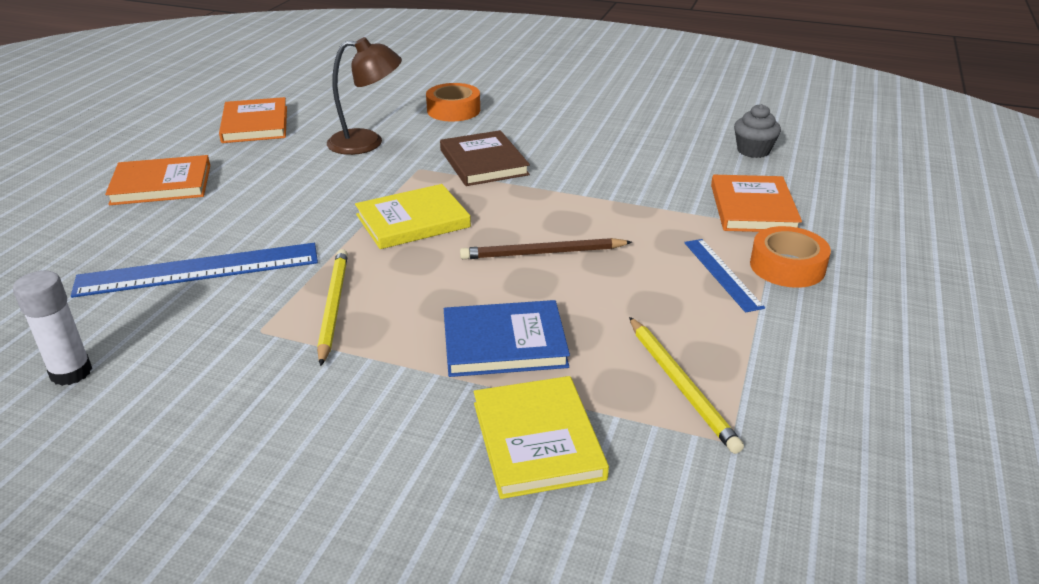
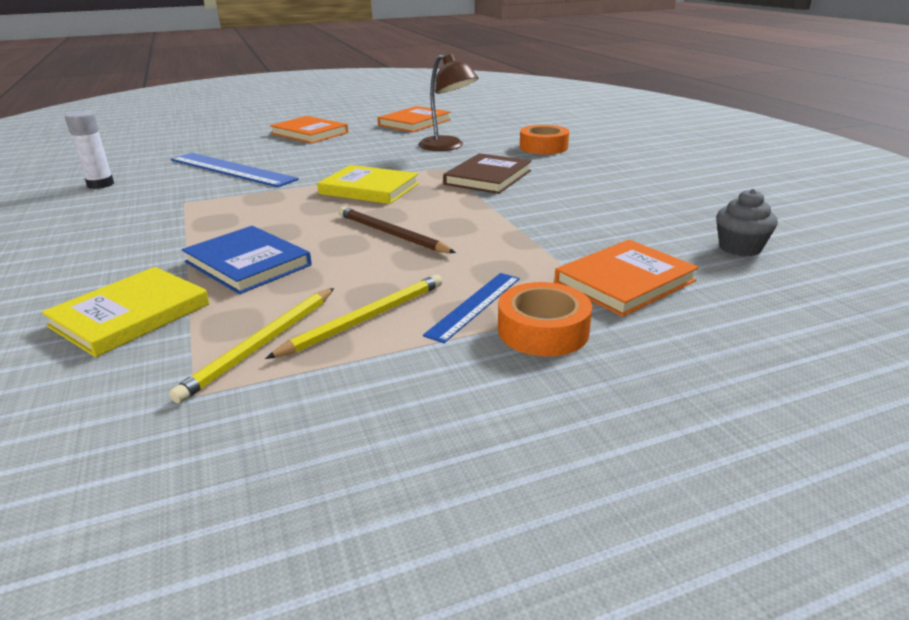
camera: 50 degrees right, 5 degrees down
yellow pencil [317,249,348,366] -> yellow pencil moved to [265,275,442,359]

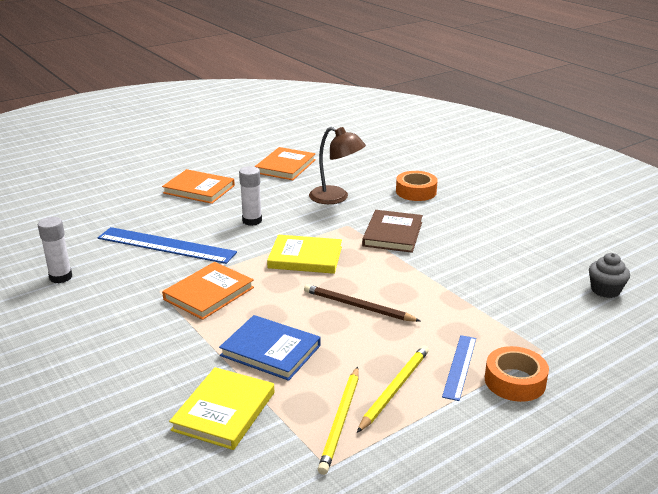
camera: 15 degrees left, 0 degrees up
orange book [554,240,699,317] -> orange book moved to [162,262,254,320]
none -> white glue stick [239,166,262,226]

